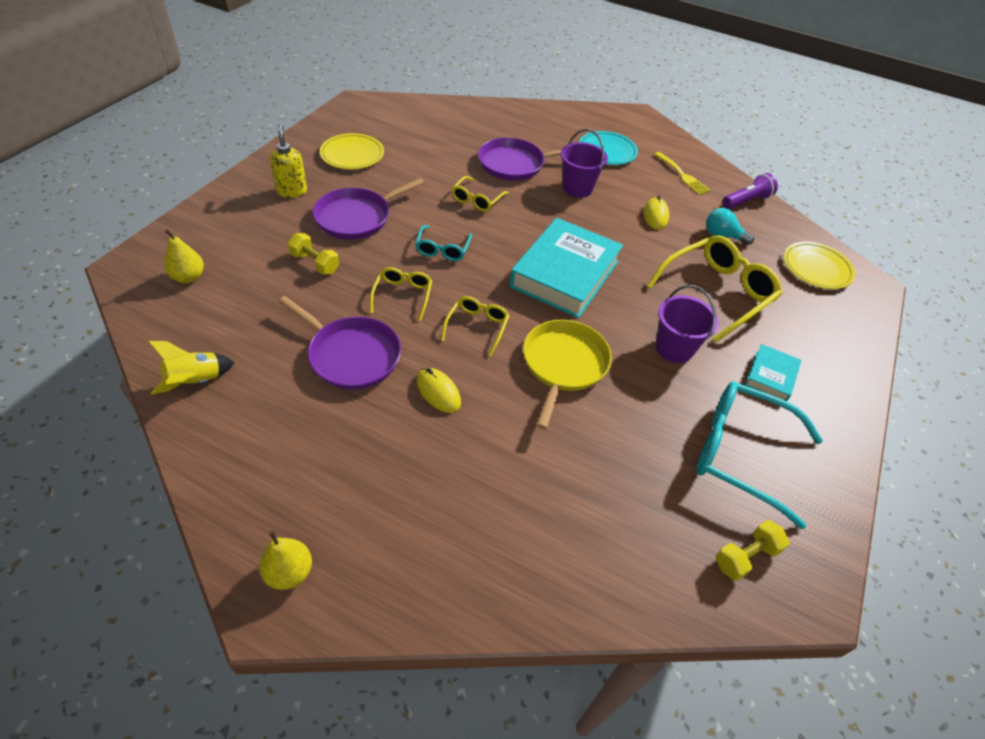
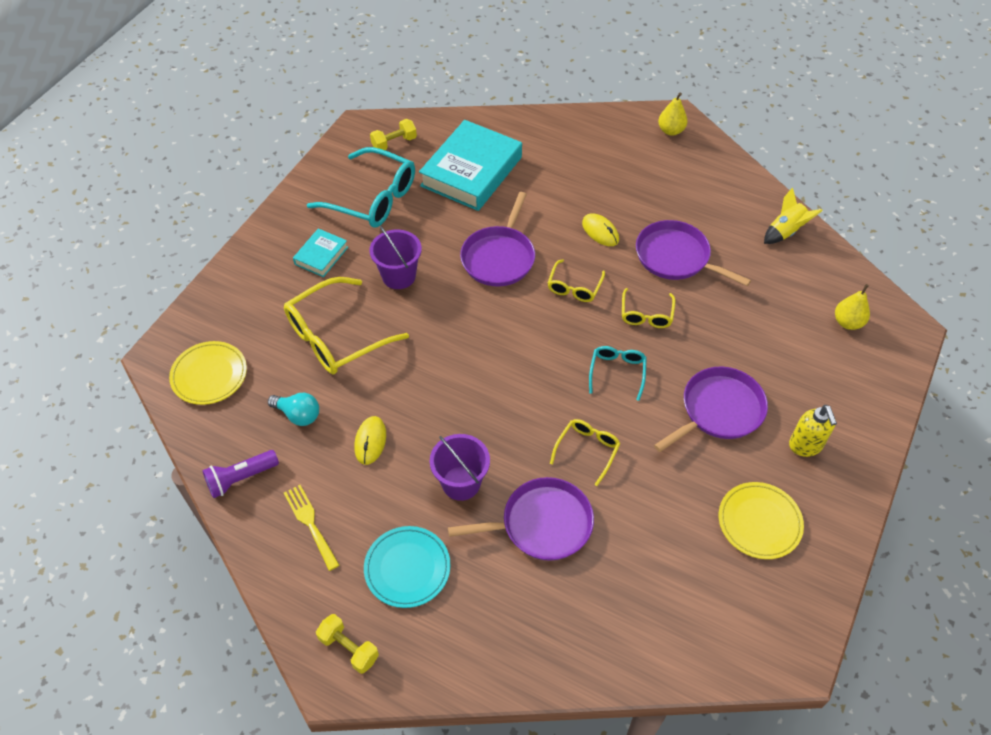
camera: 175 degrees left, 5 degrees up
yellow dumbbell [288,233,339,275] -> yellow dumbbell moved to [316,614,379,674]
turquoise book [509,218,623,318] -> turquoise book moved to [419,120,522,211]
yellow pan [523,320,612,429] -> purple pan [460,192,535,286]

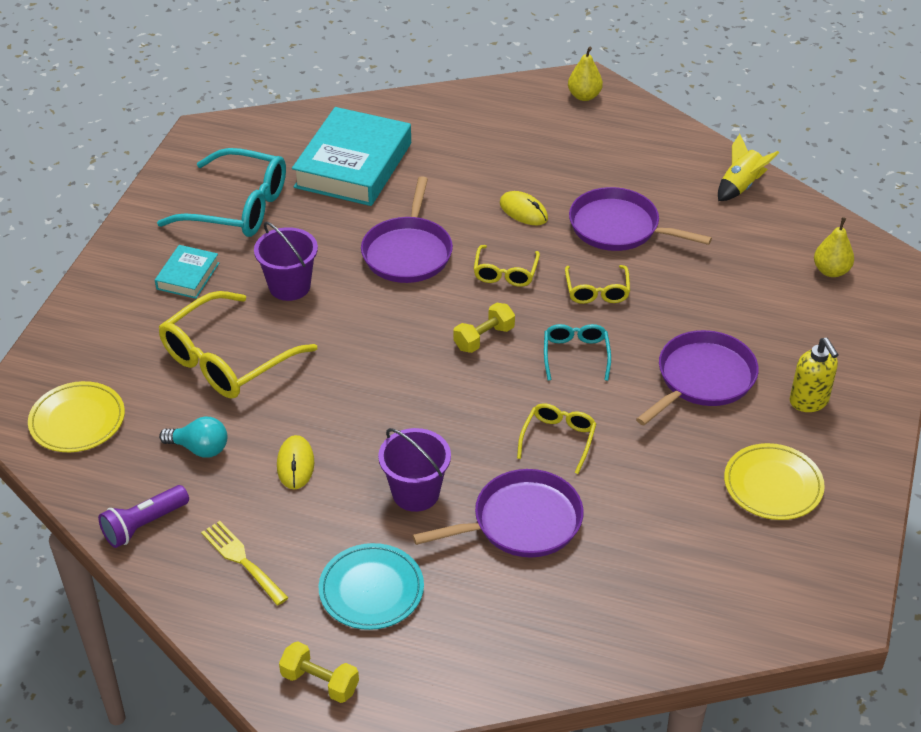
camera: 10 degrees left, 10 degrees down
yellow dumbbell [370,119,417,150] -> yellow dumbbell moved to [453,303,515,353]

